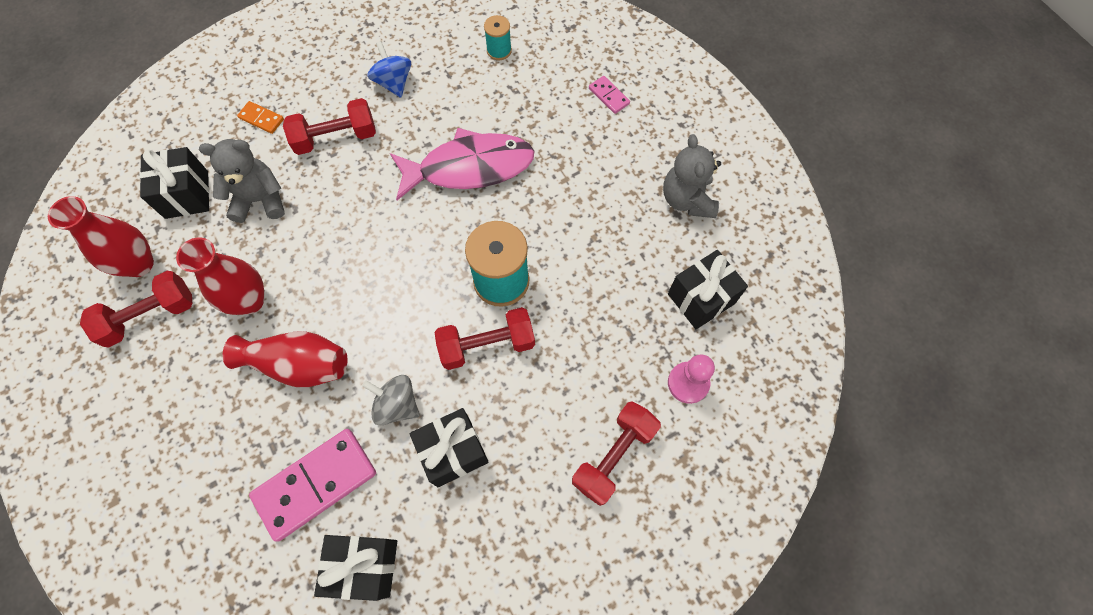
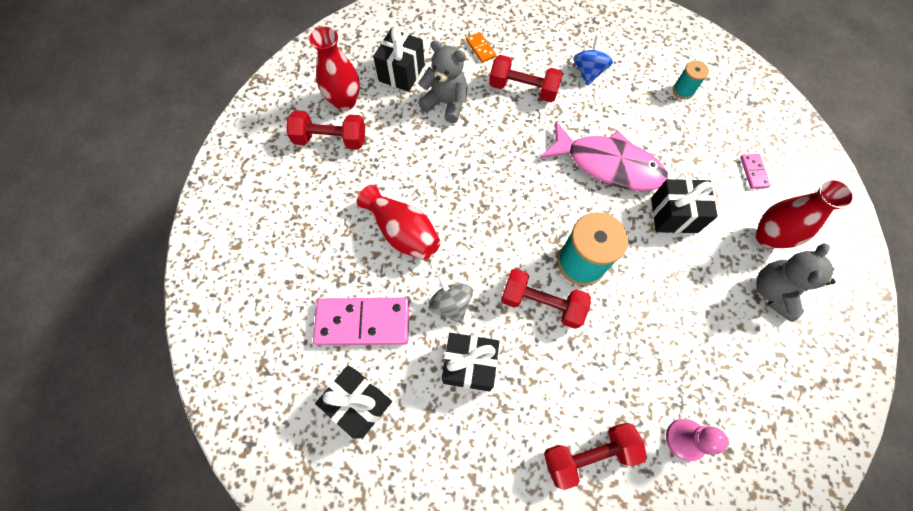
camera: 35 degrees right, 0 degrees up
red vase [176,237,264,315] -> red vase moved to [755,179,854,248]
black gift [668,250,748,329] -> black gift moved to [651,179,718,233]

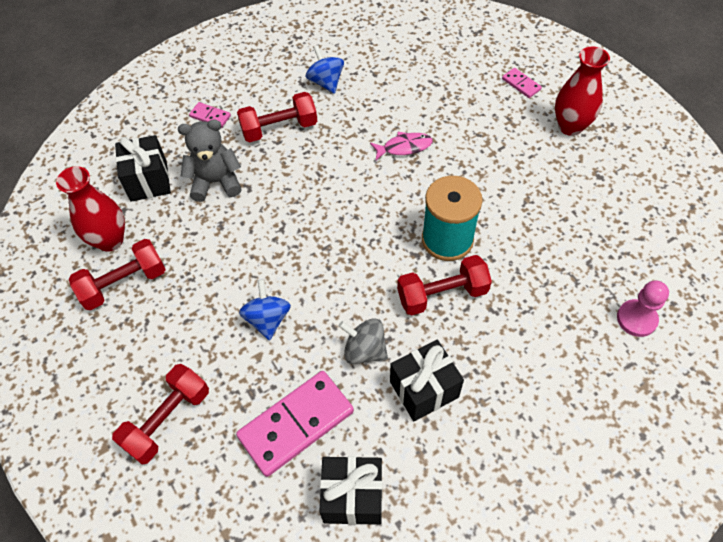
camera: 35 degrees left, 10 degrees down
red vase [357,184,441,260] -> blue spinning top [239,279,291,341]
orange domino [466,32,496,63] -> pink domino [189,102,231,128]
pink fish [540,121,668,191] -> pink fish [370,132,433,160], size x0.48
red dumbbell [544,423,647,490] -> red dumbbell moved to [112,364,209,465]
black gift [651,179,718,233] -> none
turquoise spool [673,61,709,99] -> none
grey teddy bear [756,243,836,322] -> none

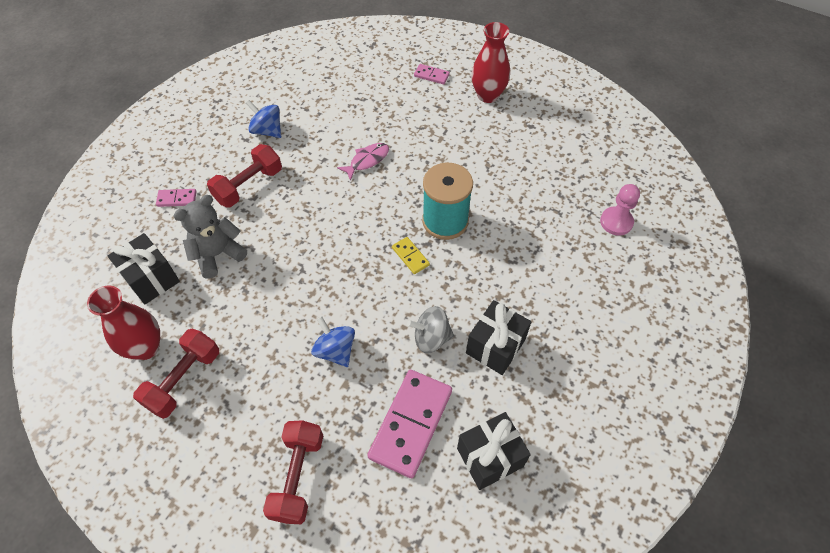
camera: 30 degrees left, 0 degrees up
red dumbbell [397,255,492,316] -> none
none -> yellow domino [392,237,430,274]

